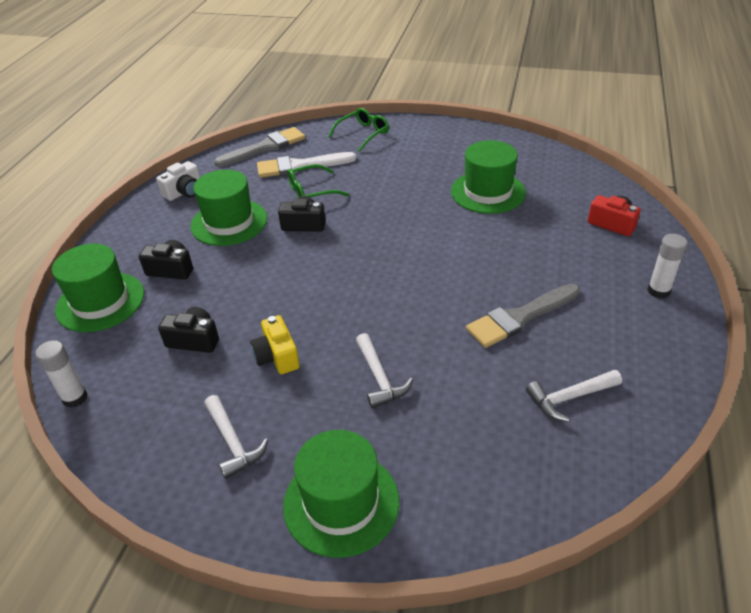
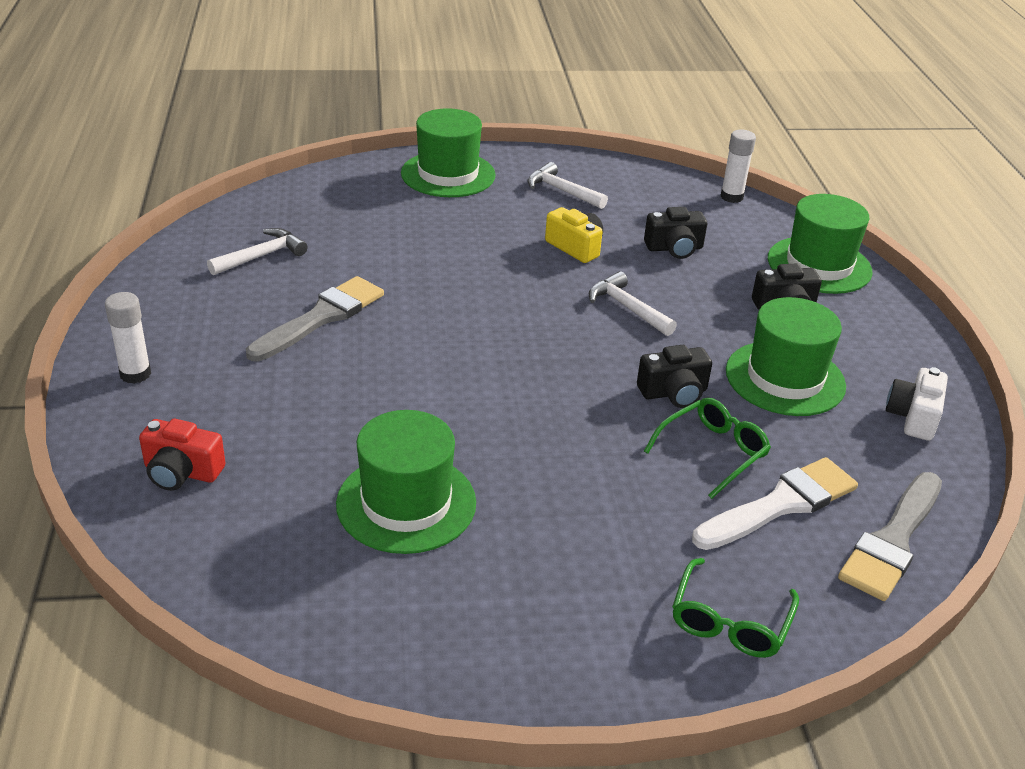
camera: 155 degrees right, 5 degrees down
white hammer [356,333,413,408] -> white hammer moved to [589,271,677,336]

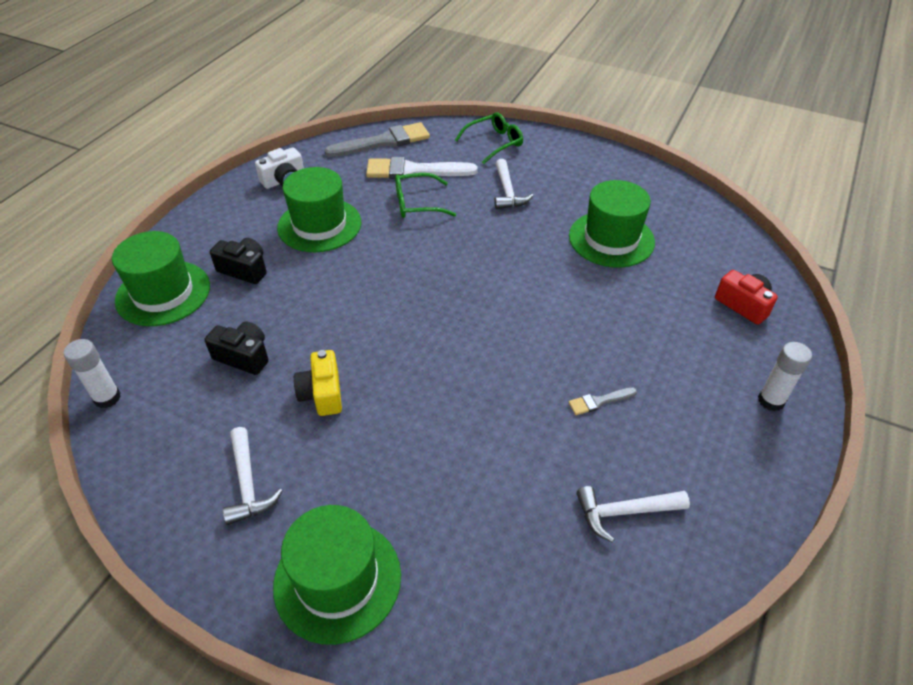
camera: 145 degrees left, 10 degrees up
grey brush [246,276,384,362] -> grey brush [568,387,637,415], size x0.47
white hammer [589,271,677,336] -> white hammer moved to [494,159,534,209]
black camera [637,345,712,408] -> none

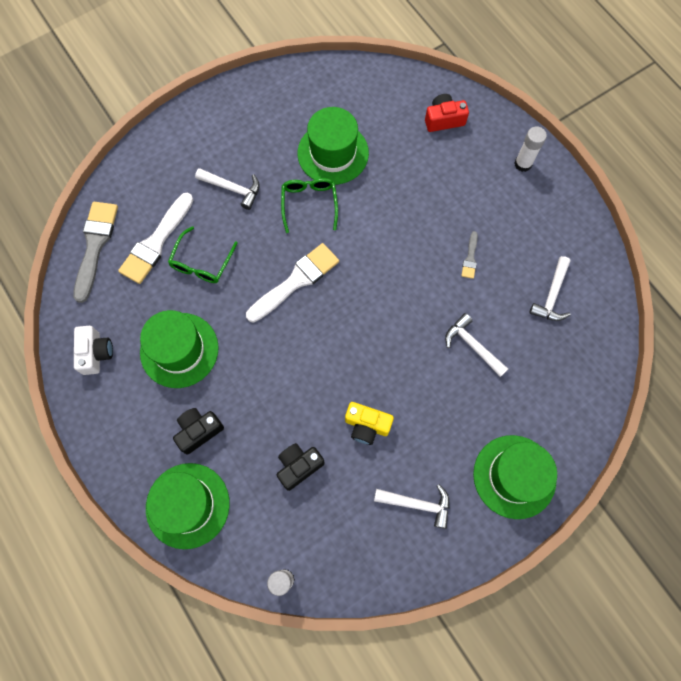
camera: 60 degrees left, 25 degrees up
green glasses [455,112,523,164] -> green glasses moved to [281,178,338,233]
none -> white brush [246,243,339,322]
none -> white hammer [445,313,508,377]

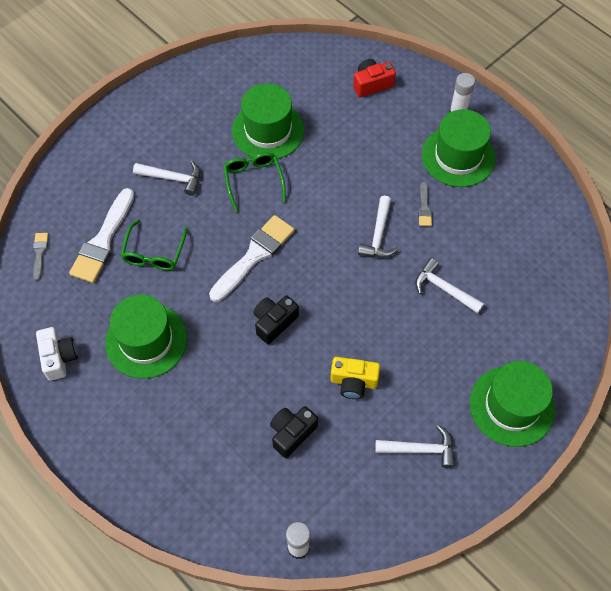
camera: 10 degrees left, 10 degrees down
grey brush [73,202,118,303] -> grey brush [33,233,48,280], size x0.47
green hat [146,463,230,549] -> green hat moved to [422,109,496,187]
black camera [173,408,224,454] -> black camera moved to [253,295,299,344]
white hammer [529,256,570,321] -> white hammer moved to [358,196,398,257]

